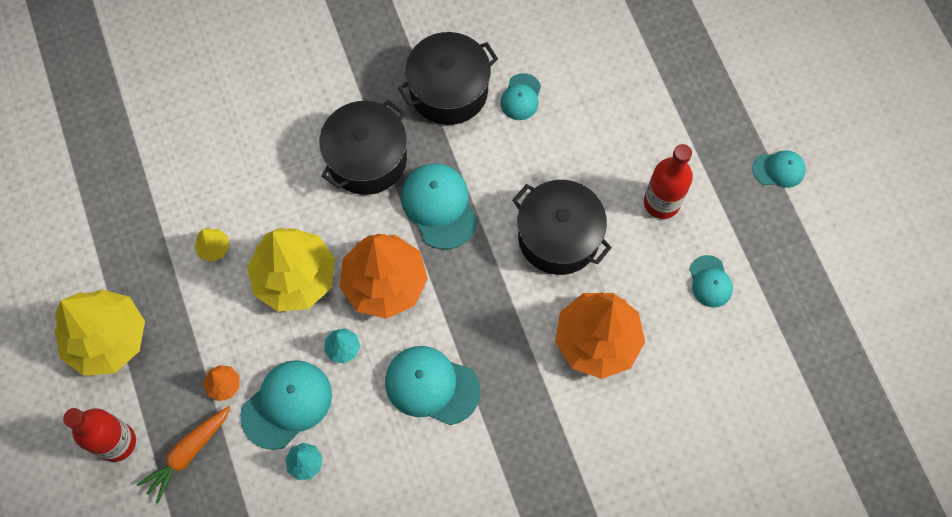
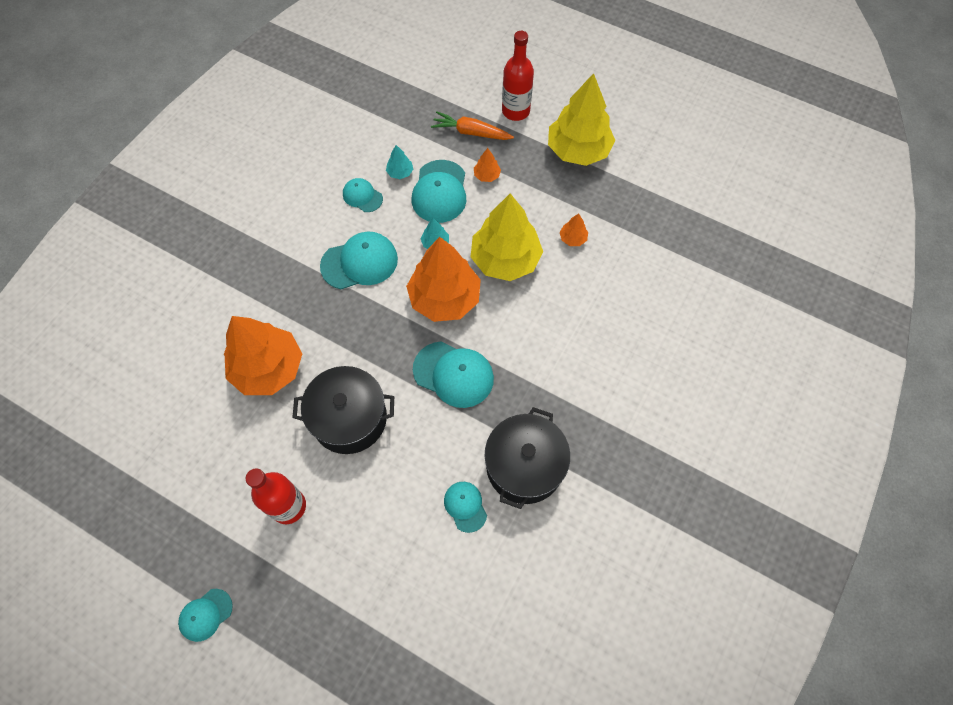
camera: 140 degrees right, 5 degrees down
orange carrot [137,406,231,504] -> orange carrot turned 75 degrees counterclockwise [431,111,514,140]
yellow tree [194,228,229,262] -> orange tree [560,213,588,246]
black pot [319,100,407,195] -> none
turquoise cap [689,255,733,308] -> turquoise cap moved to [343,178,383,212]

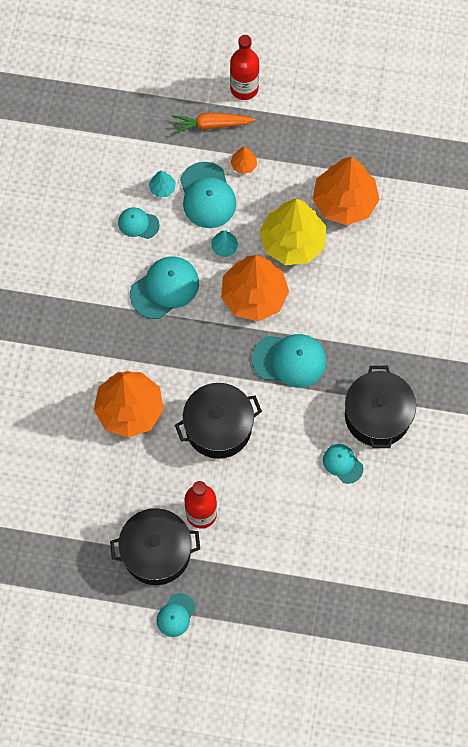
camera: 20 degrees left, 5 degrees up
yellow tree [548,73,615,166] -> none
orange tree [560,213,588,246] -> orange tree [312,157,379,225], size x2.45
none -> black pot [110,508,200,585]

